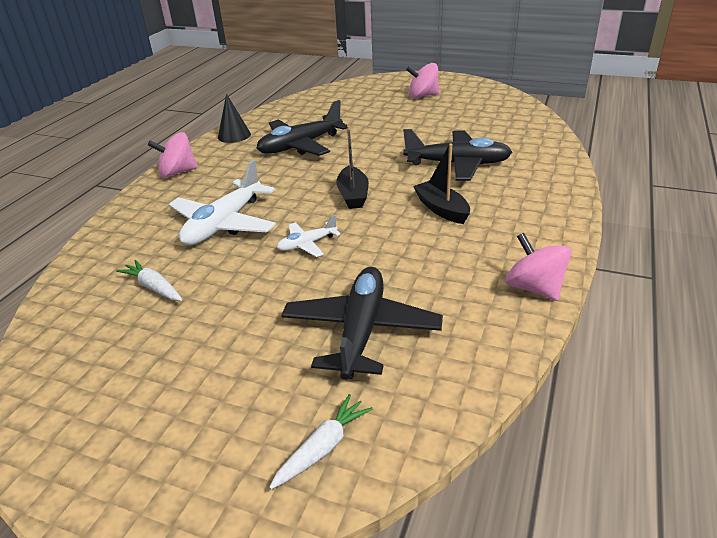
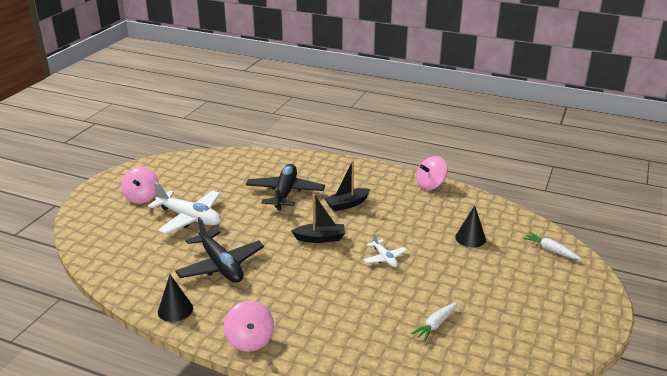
camera: 90 degrees left, 5 degrees down
white plane [168,159,276,245] -> white plane moved to [148,182,221,234]
black plane [281,267,443,380] -> black cone [455,205,486,248]

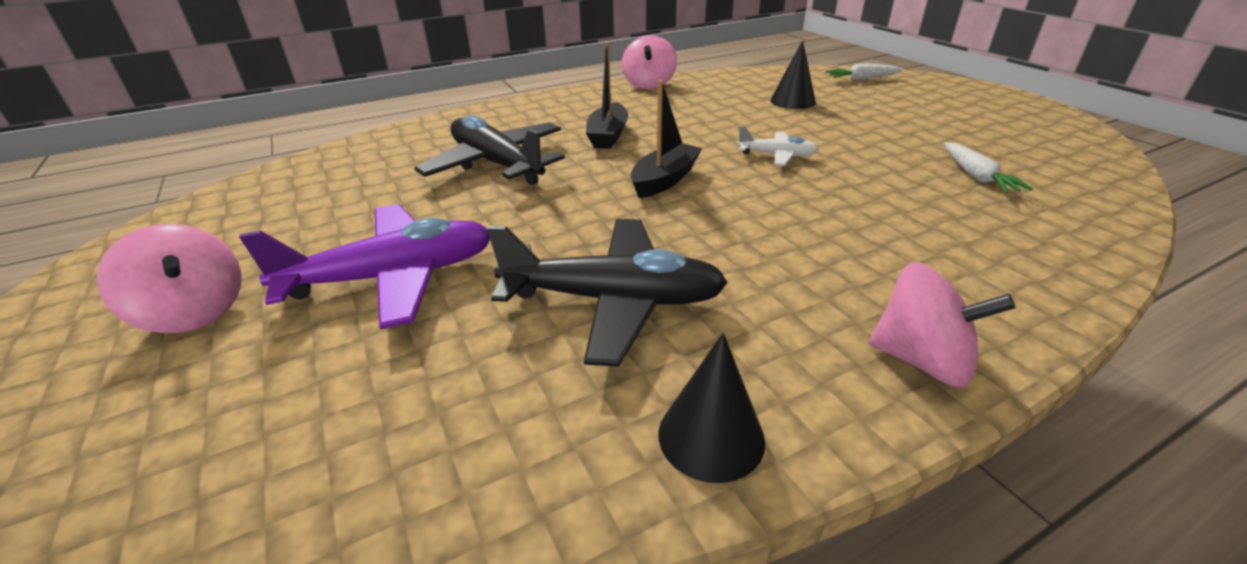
camera: 50 degrees left, 5 degrees up
white plane [148,182,221,234] -> purple plane [239,204,490,329]

